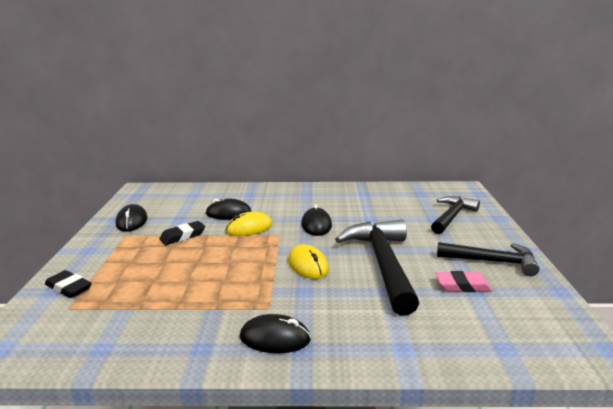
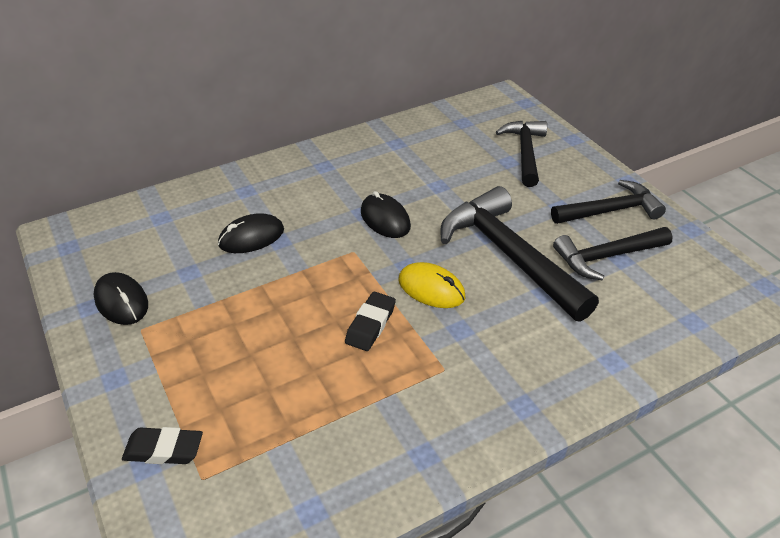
camera: 30 degrees left, 20 degrees up
black eraser [159,221,205,245] -> black eraser moved to [345,292,396,351]
yellow mouse [226,212,273,236] -> none
black mouse [240,314,311,353] -> none
pink eraser [435,271,492,292] -> black hammer [553,227,673,281]

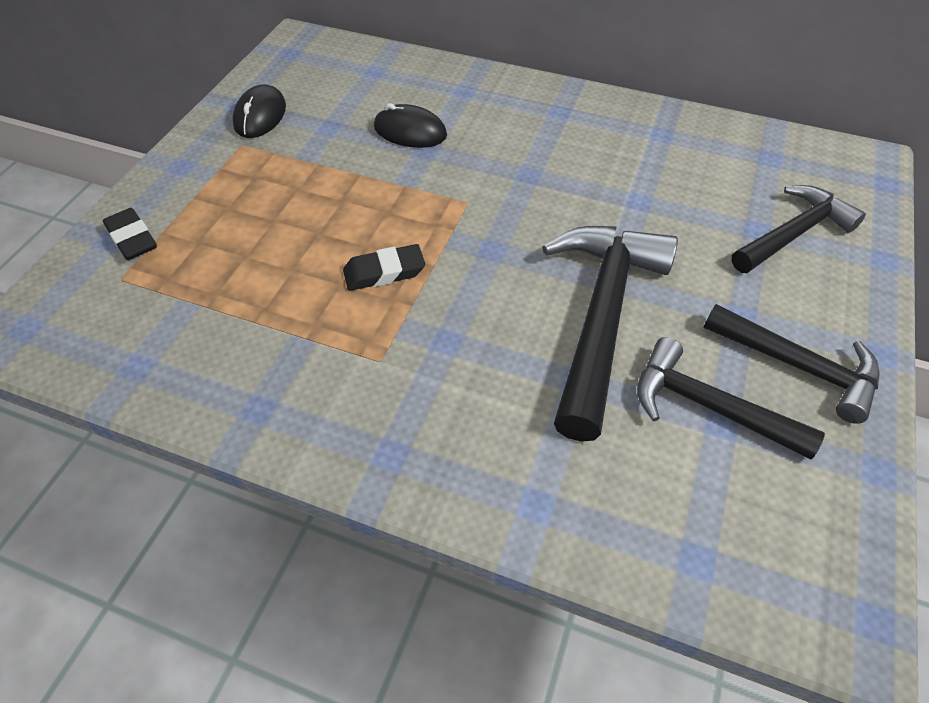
camera: 50 degrees right, 10 degrees up
black mouse [361,191,411,238] -> none
yellow mouse [399,262,465,308] -> none

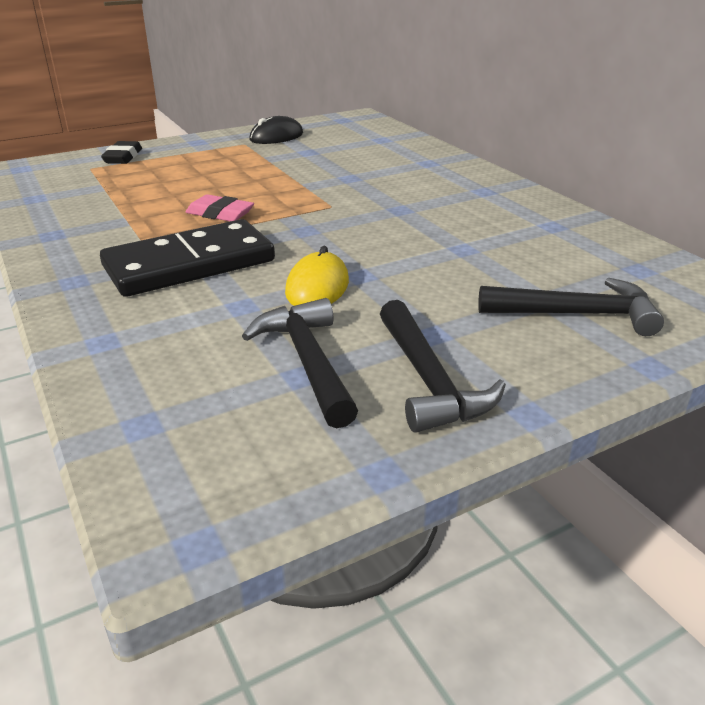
camera: 40 degrees right, 20 degrees down
black eraser [343,244,425,291] -> pink eraser [186,194,254,221]
black mouse [374,103,447,148] -> none
black hammer [542,226,678,442] -> yellow mouse [285,246,349,306]
none -> black domino [100,219,275,297]

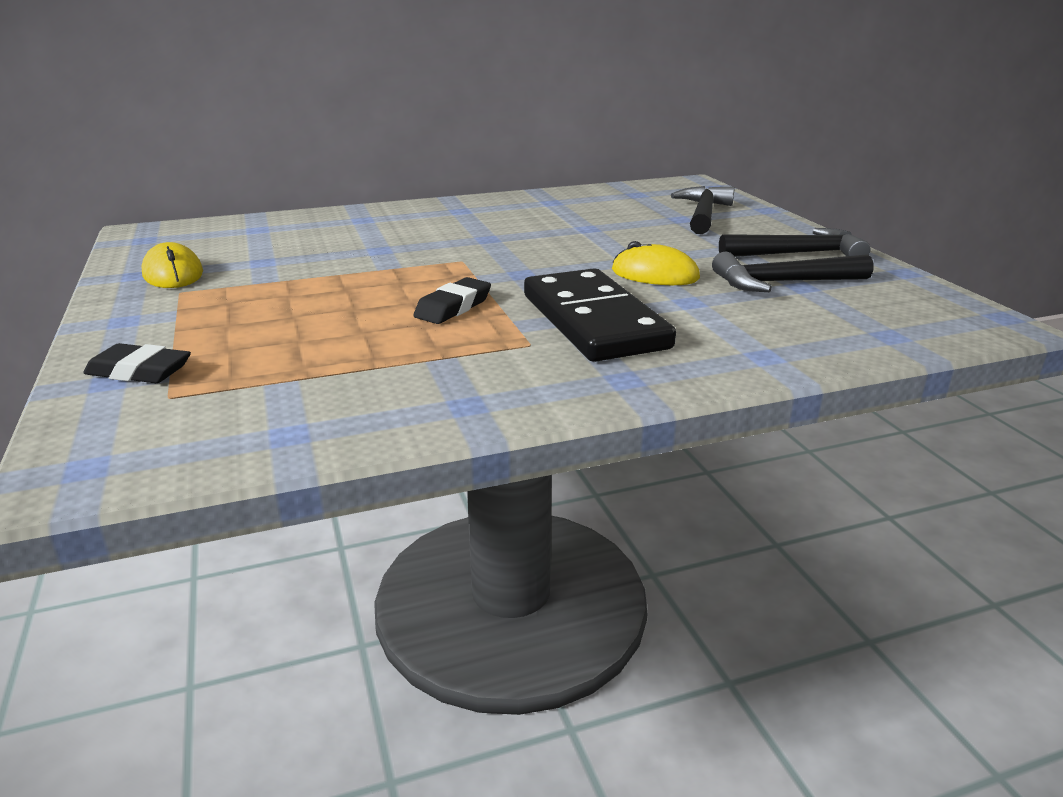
camera: 80 degrees left, 5 degrees down
pink eraser [186,194,254,221] -> black eraser [413,277,491,324]
black mouse [249,116,303,144] -> yellow mouse [142,242,203,288]

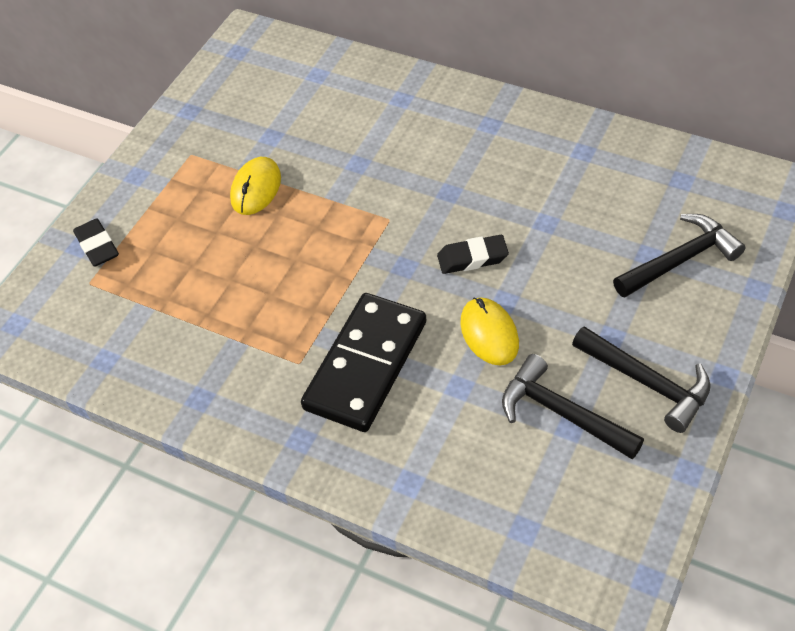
camera: 50 degrees right, 25 degrees up
yellow mouse [142,242,203,288] -> yellow mouse moved to [230,157,281,215]
black eraser [413,277,491,324] -> black eraser moved to [437,235,509,274]

